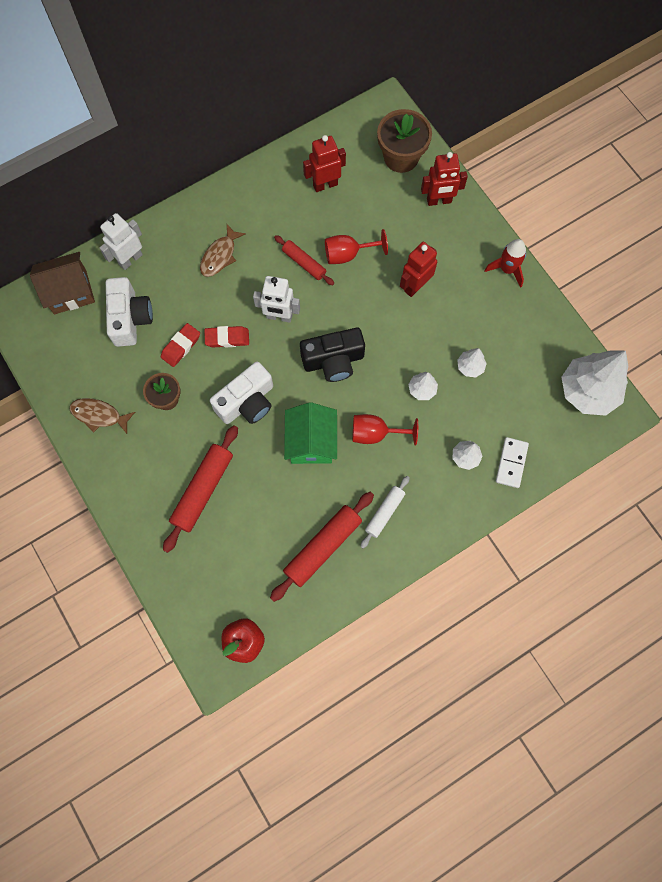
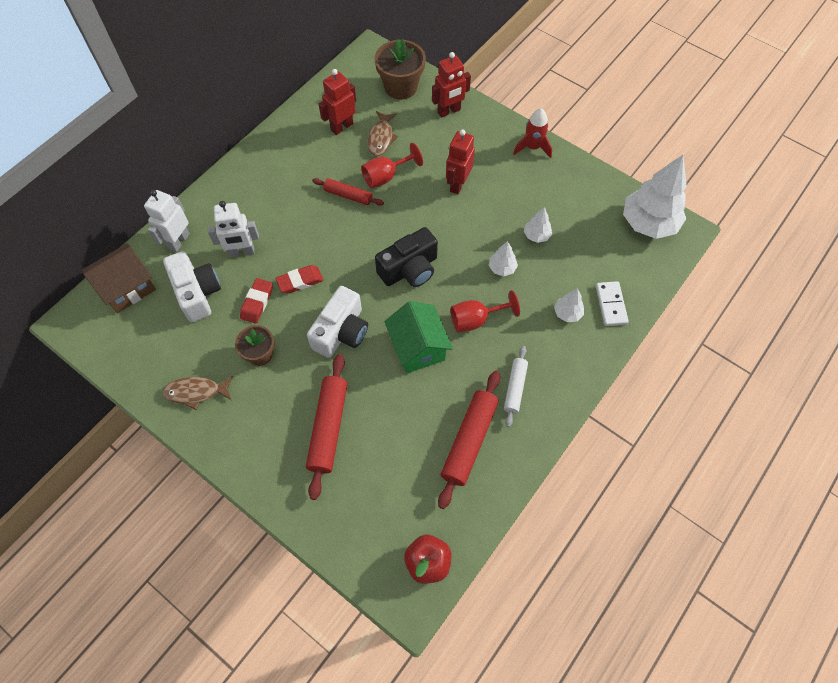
camera: 20 degrees left, 10 degrees down
brown fish [200,224,246,277] -> brown fish moved to [367,111,398,156]
white robot [253,276,300,323] -> white robot moved to [208,201,259,257]

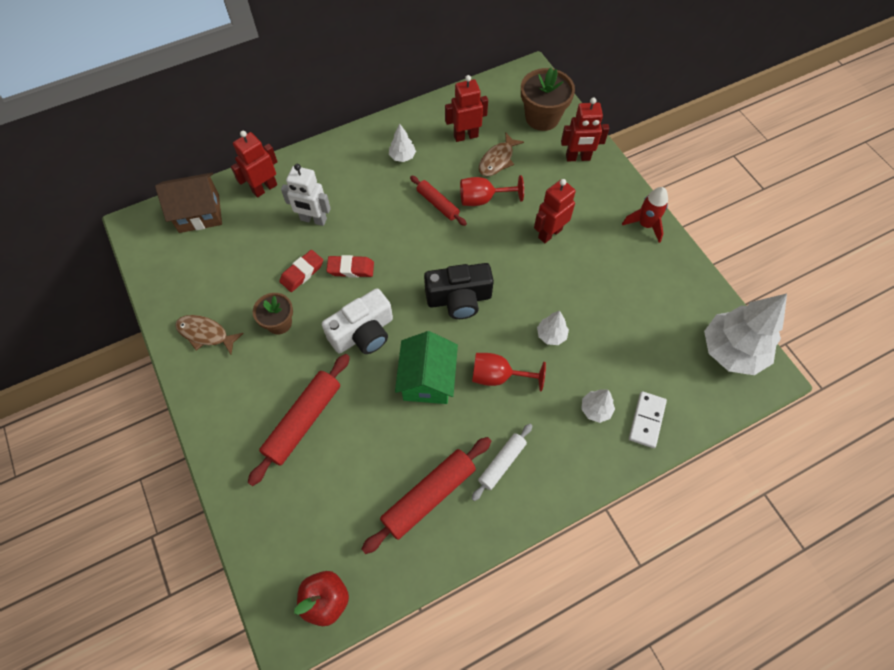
camera: 25 degrees right, 0 degrees up
white robot [144,190,190,252] -> red robot [231,131,278,198]
white camera [163,251,221,322] -> none
white tree [524,207,552,243] -> white tree moved to [389,124,416,162]

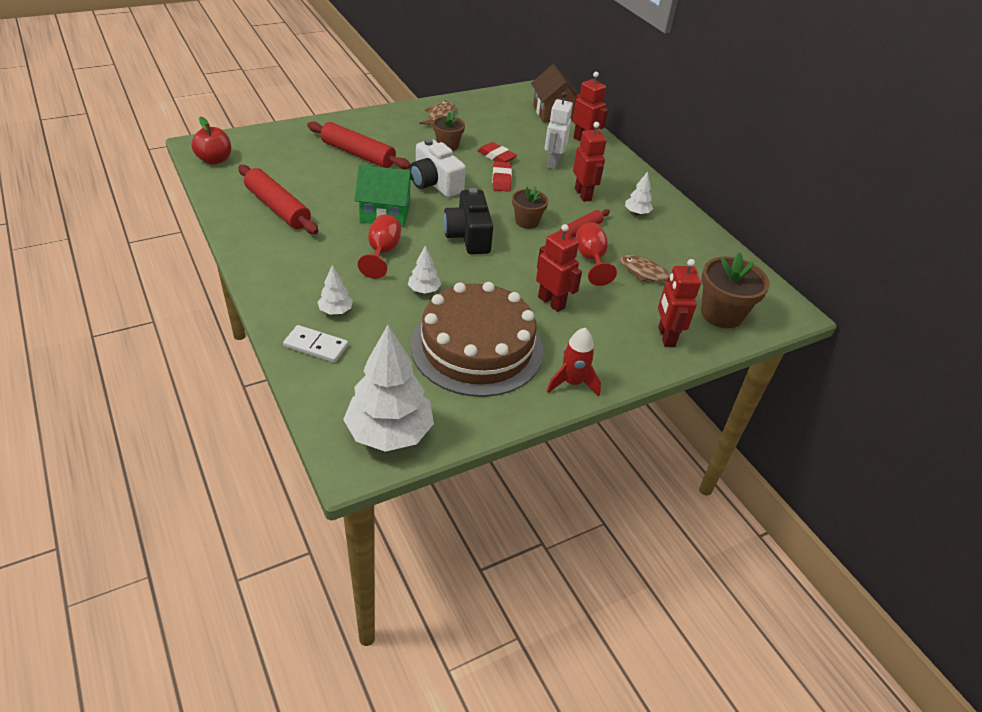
camera: 85 degrees right, 20 degrees down
red robot [445,75,488,142] -> red robot moved to [573,122,606,202]
white rolling pin [472,424,532,501] -> none
none -> brown cake [410,282,543,397]
none -> brown flower pot [512,186,548,229]

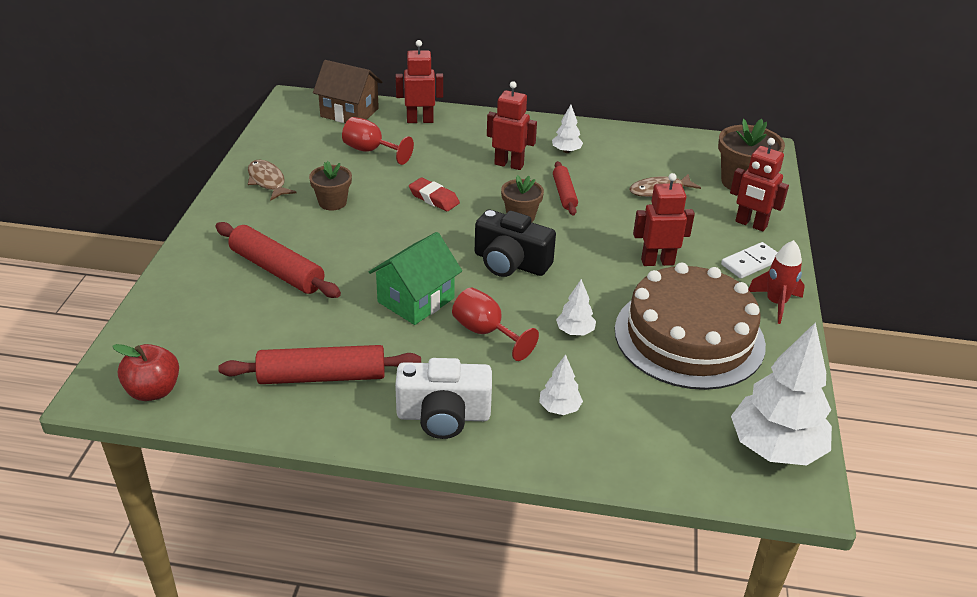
camera: 50 degrees left, 5 degrees down
white domino [283,325,348,363] -> white domino moved to [721,242,778,279]
red rolling pin [307,122,411,169] -> red rolling pin turned 60 degrees clockwise [216,222,341,298]
white camera [410,139,466,197] -> white camera moved to [395,358,492,439]
red eraser [477,142,517,162] -> none
white robot [545,92,573,169] -> none
red goblet [576,222,617,286] -> red goblet moved to [342,117,414,165]

